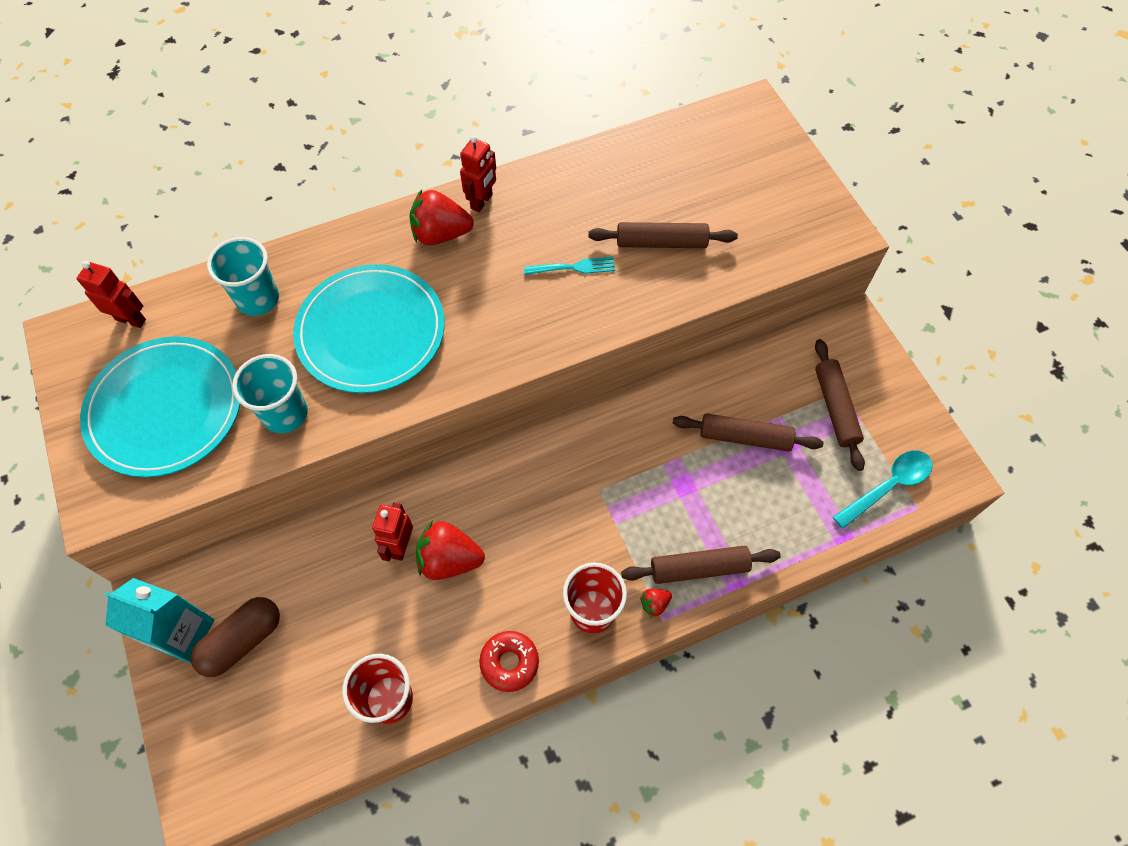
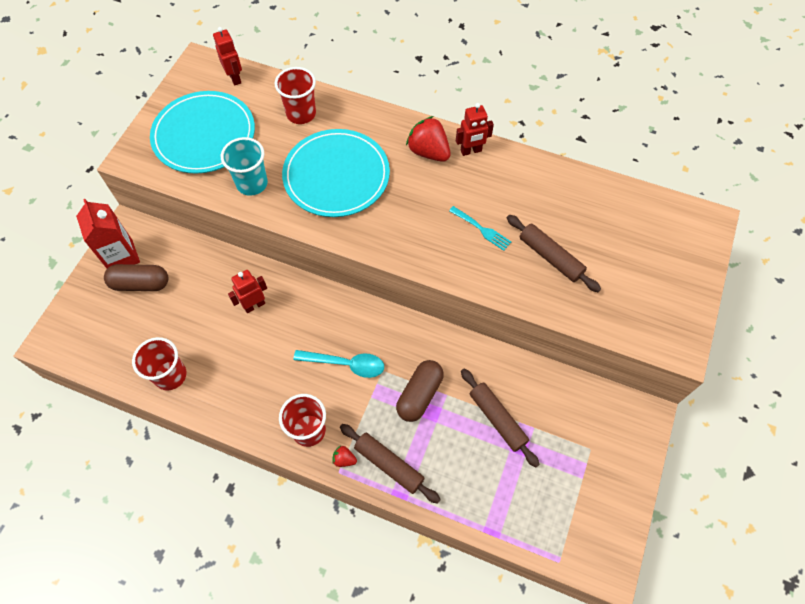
camera: 45 degrees right, 0 degrees up
turquoise carton [104,578,214,663] -> red carton [76,199,140,269]
turquoise cup [207,237,279,316] -> red cup [275,67,316,124]
red strawberry [416,520,485,580] -> none
red donut [479,631,539,692] -> none
brown rolling pin [815,339,865,471] -> none
turquoise spoon [833,451,933,529] -> turquoise spoon moved to [293,350,384,378]
none -> brown capsule [396,360,444,422]

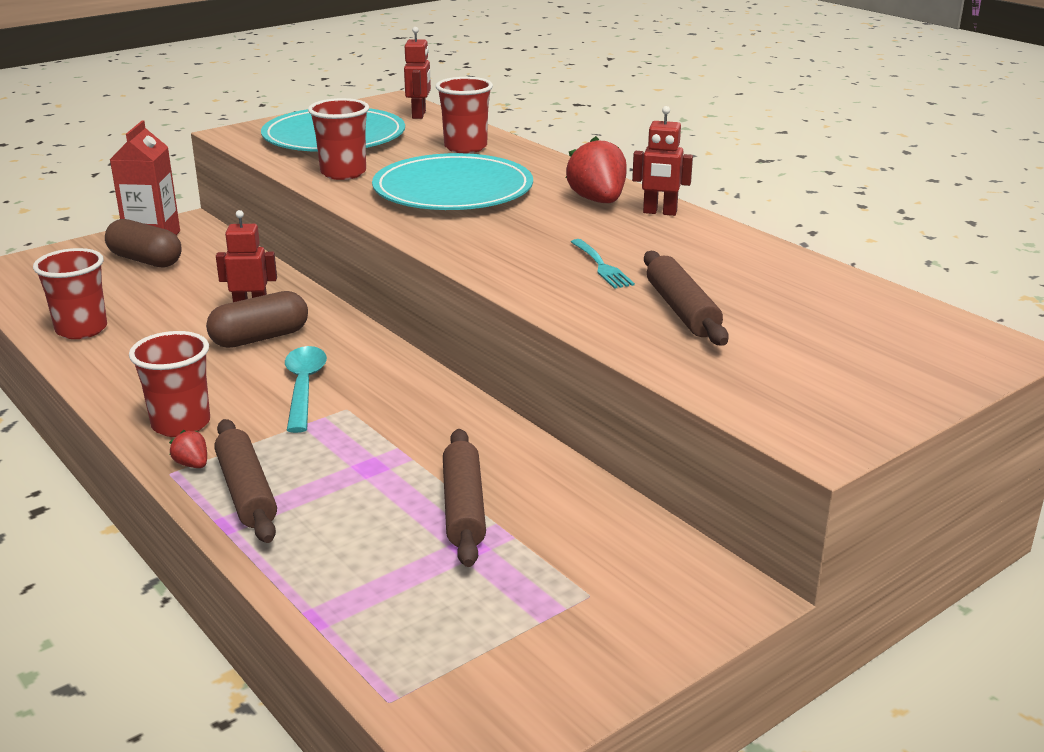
camera: 30 degrees right, 35 degrees down
turquoise cup [221,137,268,196] -> red cup [308,98,369,180]
turquoise spoon [293,350,384,378] -> turquoise spoon turned 135 degrees counterclockwise [285,346,327,433]
brown capsule [396,360,444,422] -> brown capsule moved to [206,291,308,348]

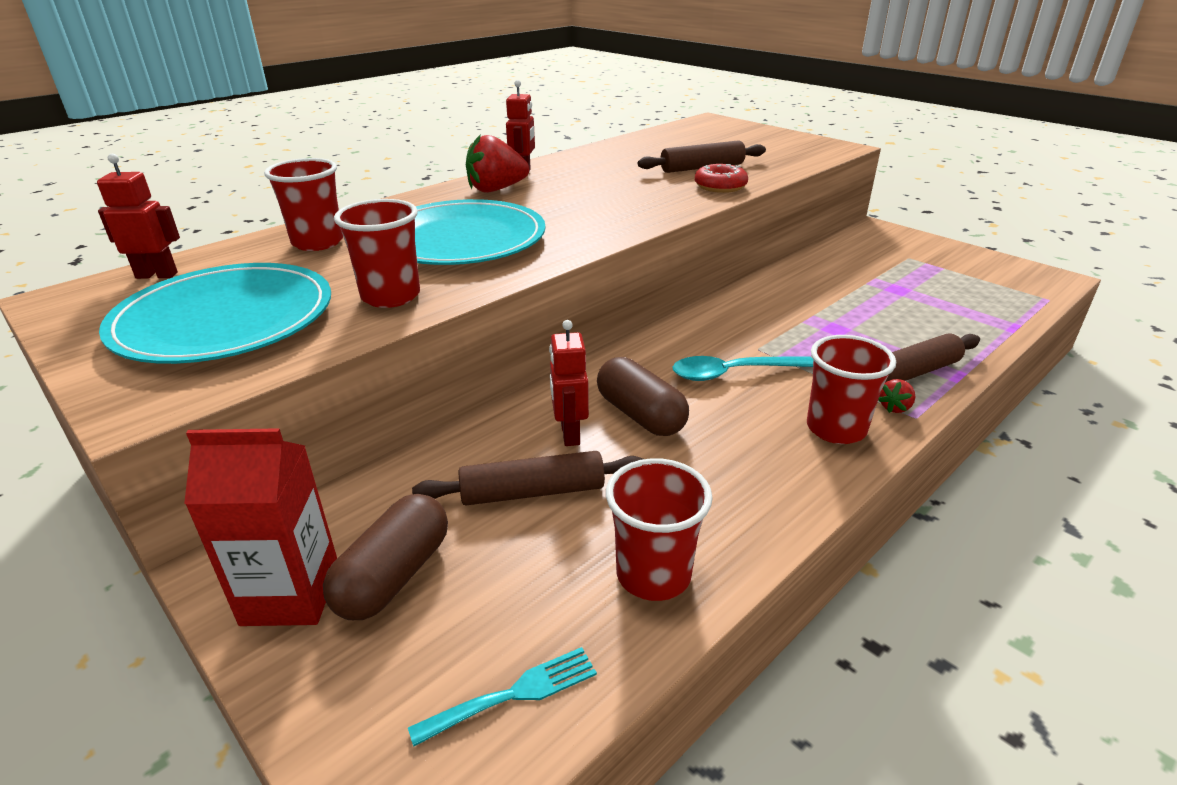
camera: 95 degrees left, 5 degrees up
brown rolling pin [443,429,486,567] -> brown rolling pin moved to [412,451,643,505]
turquoise fork [571,239,635,289] -> turquoise fork moved to [408,647,597,746]
none -> red donut [695,164,748,193]

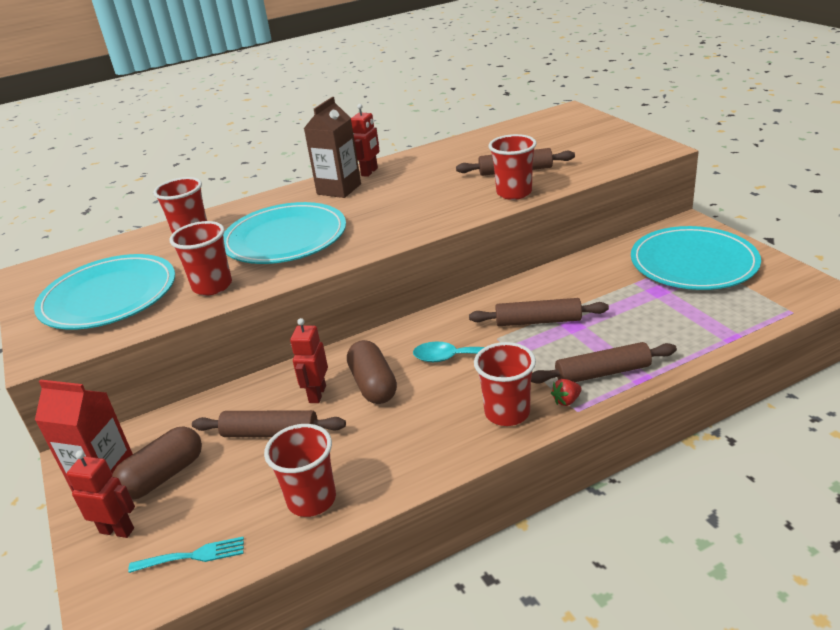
camera: 20 degrees right, 0 degrees up
red robot [97,154,180,279] -> red robot moved to [67,450,135,538]
red strawberry [466,134,529,193] -> brown carton [304,97,361,198]
red donut [695,164,748,193] -> red cup [488,134,537,200]
none -> brown rolling pin [469,298,609,326]
none -> turquoise plate [631,226,761,290]

